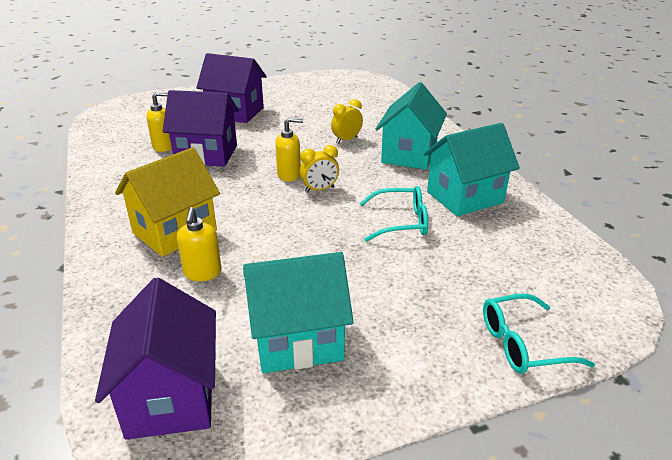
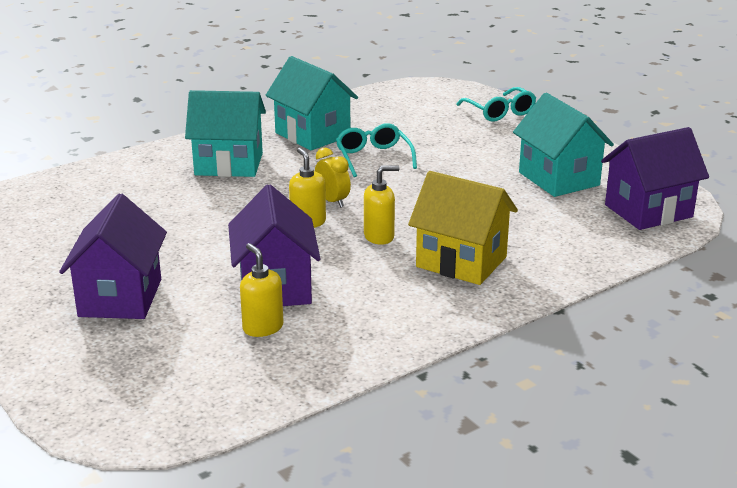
camera: 105 degrees left, 5 degrees down
yellow soap dispenser [177,207,222,281] -> yellow soap dispenser moved to [364,165,400,245]
yellow clock [331,99,363,144] -> none

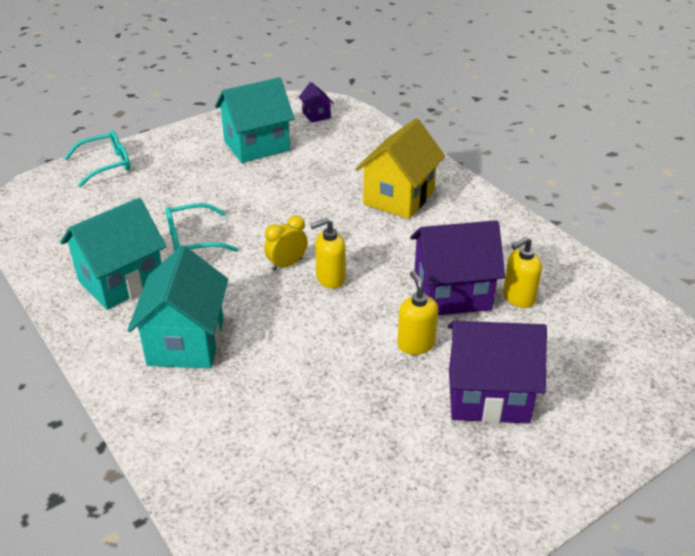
camera: 90 degrees left, 10 degrees up
yellow soap dispenser [364,165,400,245] -> yellow soap dispenser moved to [397,271,438,355]
purple house [601,127,709,230] -> purple house [299,82,334,123], size x0.48

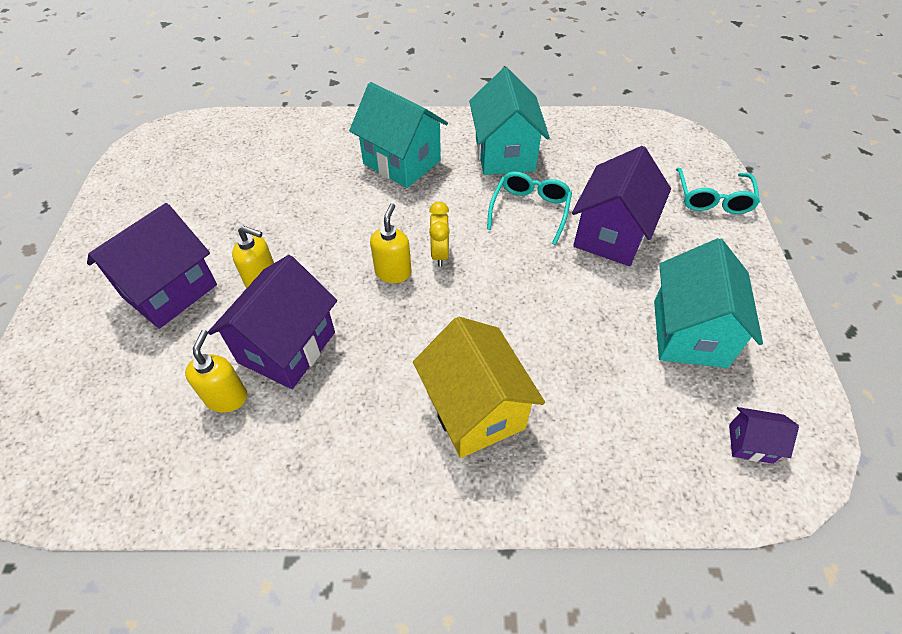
camera: 125 degrees right, 15 degrees up
none -> purple house [572,146,671,266]

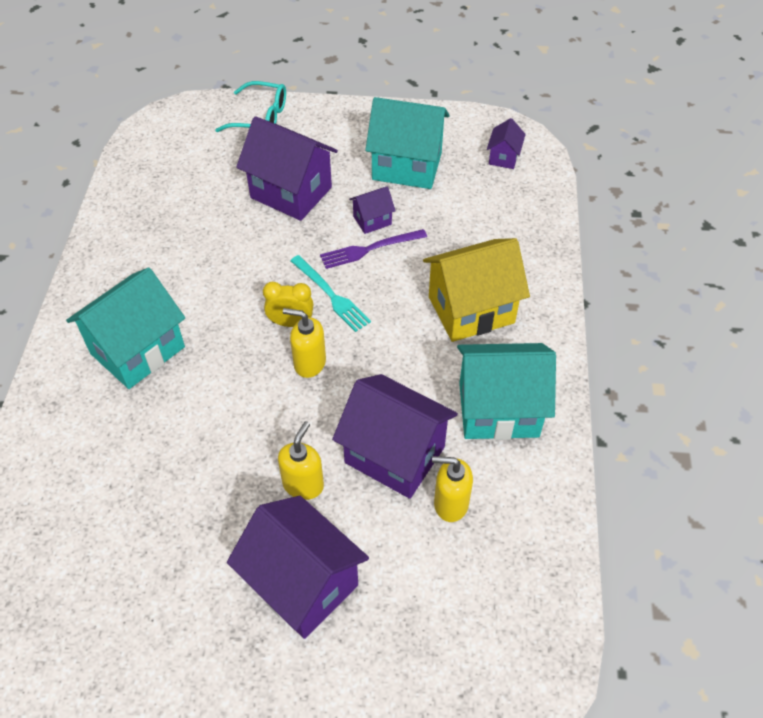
camera: 85 degrees left, 0 degrees up
turquoise house [469,67,550,175] -> turquoise house moved to [457,343,556,440]
turquoise glasses [487,172,572,245] -> none
none -> turquoise fork [290,255,371,332]
none -> purple fork [320,229,427,269]
none -> purple house [349,186,396,234]

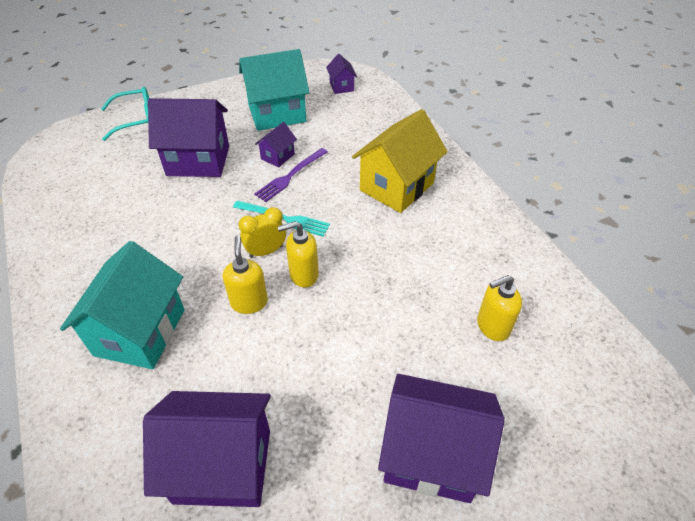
camera: 30 degrees left, 5 degrees down
yellow soap dispenser [278,421,324,500] -> yellow soap dispenser moved to [223,236,268,314]
purple house [332,374,458,499] -> purple house moved to [143,391,271,507]
turquoise house [457,343,556,440] -> none

